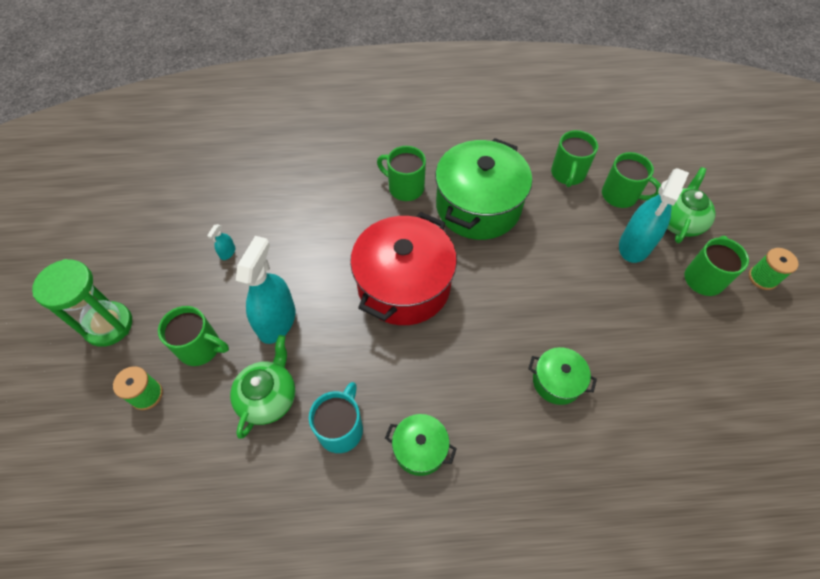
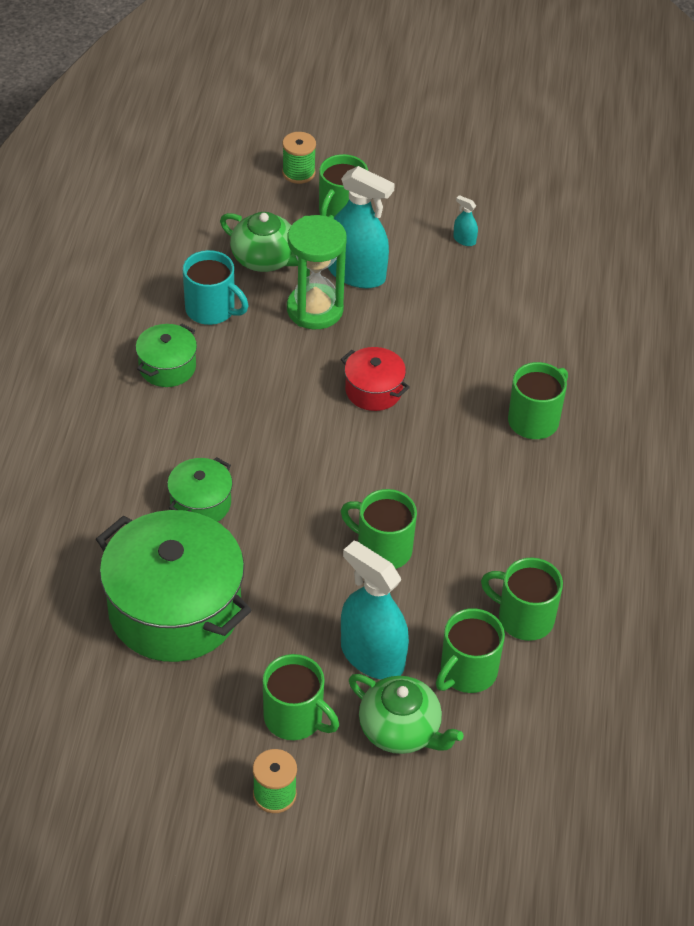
camera: 100 degrees right, 10 degrees down
green hourglass [32,259,132,347] -> green hourglass moved to [287,215,347,329]
red pot [350,212,457,325] -> red pot [341,347,410,411], size x0.48
green pot [435,138,532,240] -> green pot moved to [96,510,252,662]
none -> green mug [341,489,417,569]

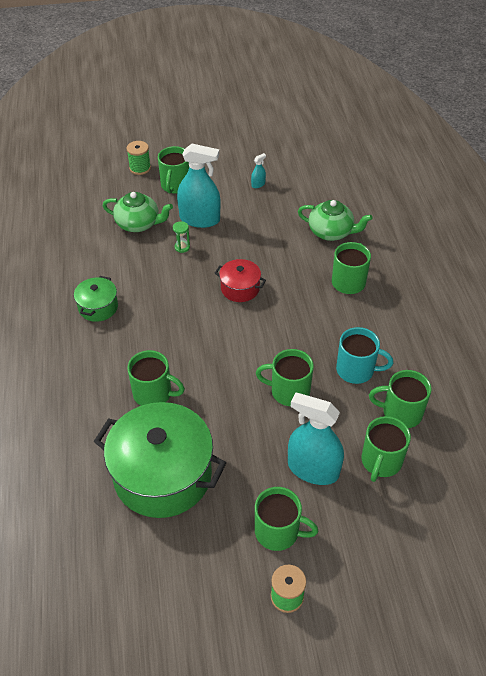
camera: 15 degrees left, 0 degrees up
green pot [167,457,233,522] -> green mug [127,350,185,406]
turquoise mug [183,250,248,325] -> turquoise mug moved to [336,327,393,384]
green hourglass [287,215,347,329] -> green hourglass [173,221,190,253], size x0.41
green teapot [349,674,464,754] -> green teapot moved to [298,200,373,241]
turquoise spray bottle [453,195,478,246] -> turquoise spray bottle turned 120 degrees clockwise [251,153,266,188]

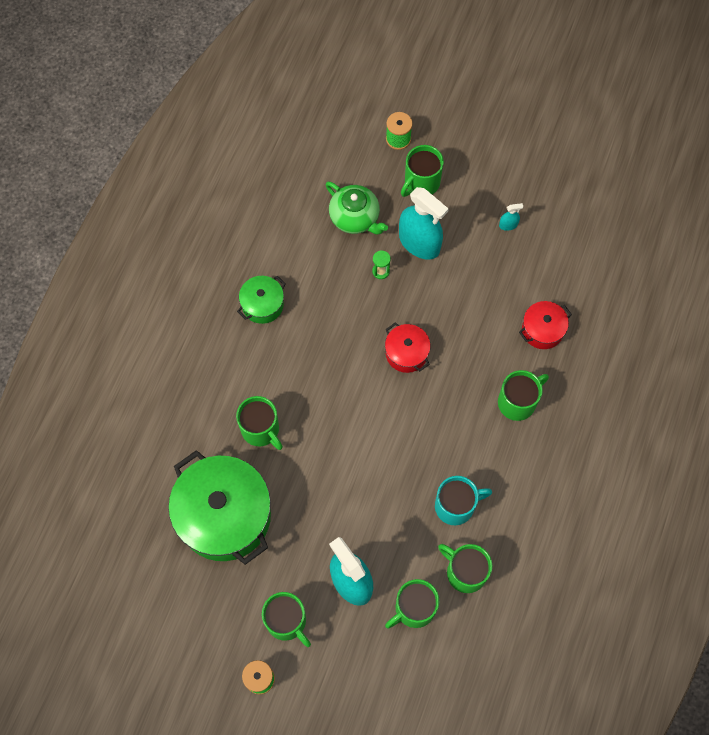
camera: 30 degrees right, 20 degrees up
green mug [256,349,314,406] -> none
green teapot [298,200,373,241] -> red pot [519,301,572,349]
turquoise mug [336,327,393,384] -> turquoise mug turned 60 degrees counterclockwise [435,476,492,525]

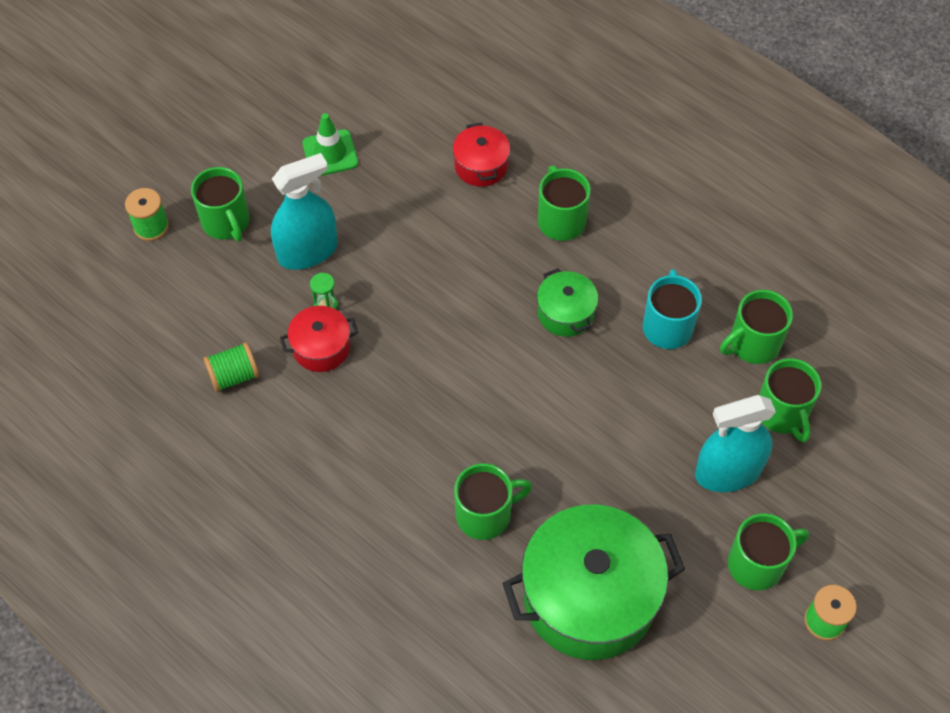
camera: 70 degrees left, 10 degrees down
green pot [237,276,286,324] -> green pot moved to [537,268,598,337]
green teapot [326,182,388,234] -> none
red pot [385,322,431,373] -> red pot moved to [280,306,358,372]
turquoise spray bottle [499,203,523,231] -> green traffic cone [302,113,358,176]
none -> green spool [203,342,259,392]

